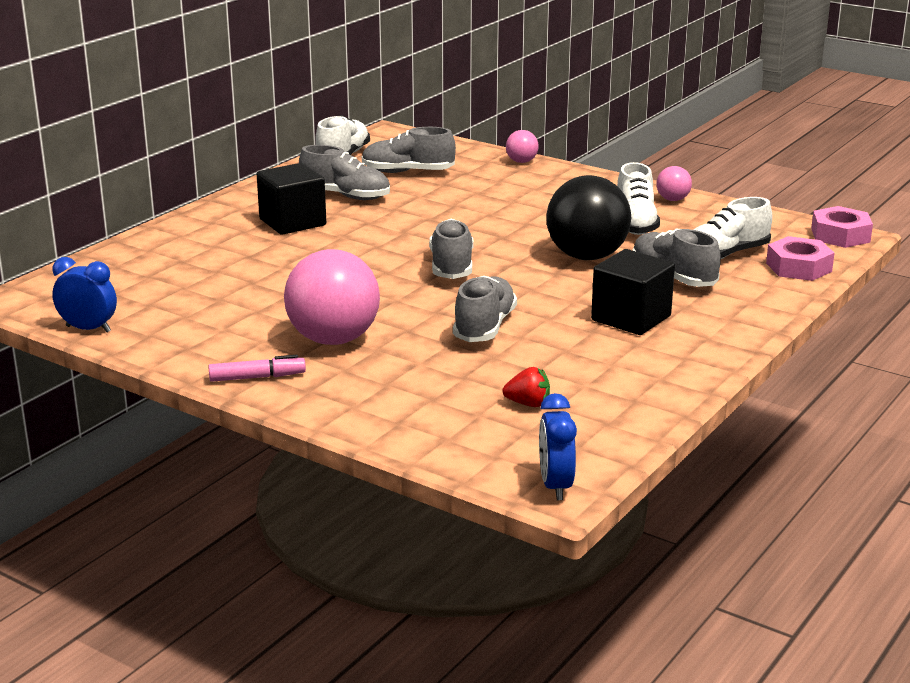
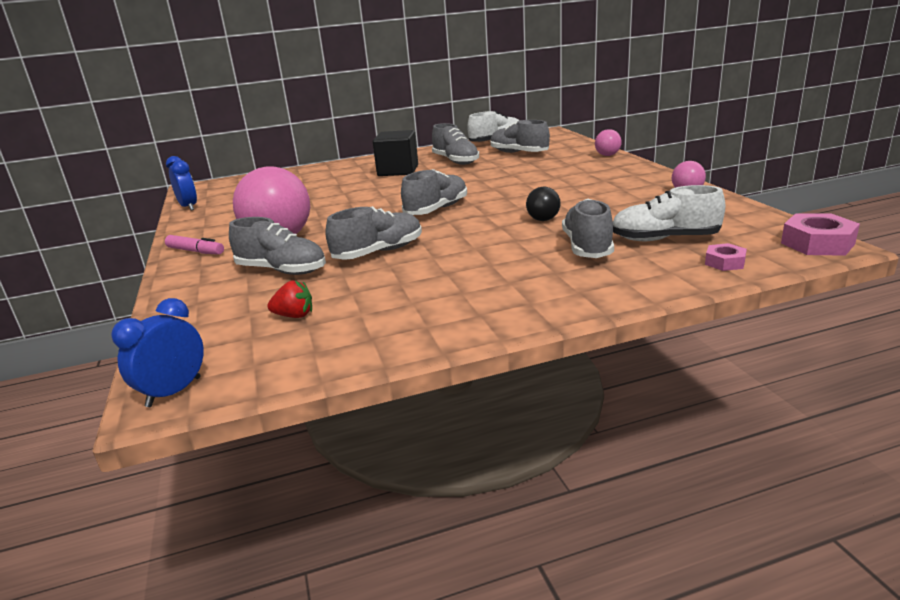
camera: 40 degrees right, 0 degrees up
red strawberry [502,367,550,407] -> red strawberry turned 45 degrees counterclockwise [267,281,312,318]
black ball [546,175,631,260] -> black ball [526,187,561,221], size x0.46
black cube [591,249,675,335] -> none
white shoe [617,162,660,235] -> none
pink nut [766,236,834,281] -> pink nut [705,243,747,271], size x0.58
none -> grey shoe [229,217,326,275]

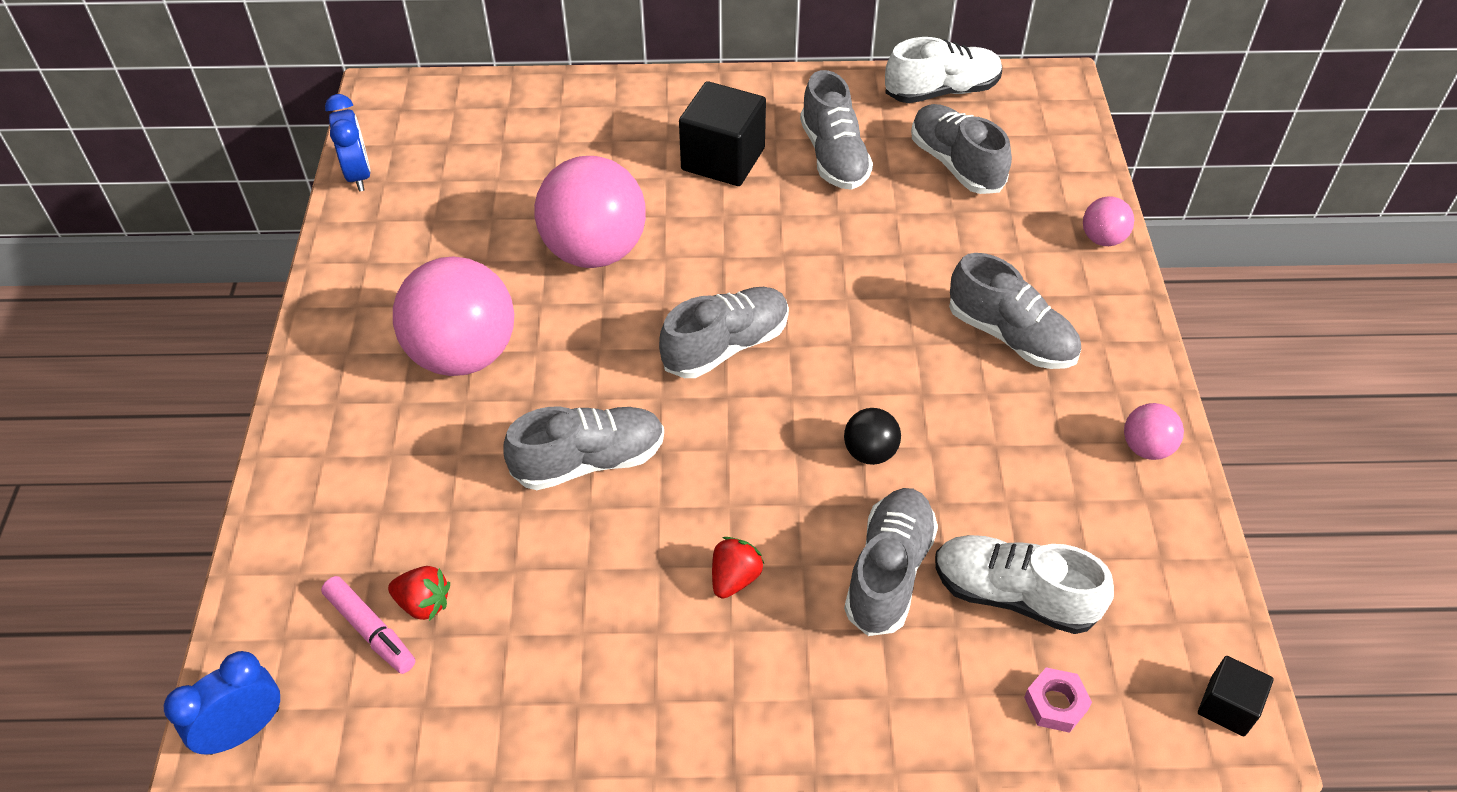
camera: 15 degrees right, 25 degrees up
pink marker [165,235,224,255] -> pink marker moved to [321,576,415,674]
grey shoe [229,217,326,275] -> grey shoe moved to [949,253,1081,369]
pink nut [781,214,860,256] -> black cube [1198,656,1274,736]
none -> pink ball [534,156,646,268]
none -> red strawberry [712,537,764,599]

